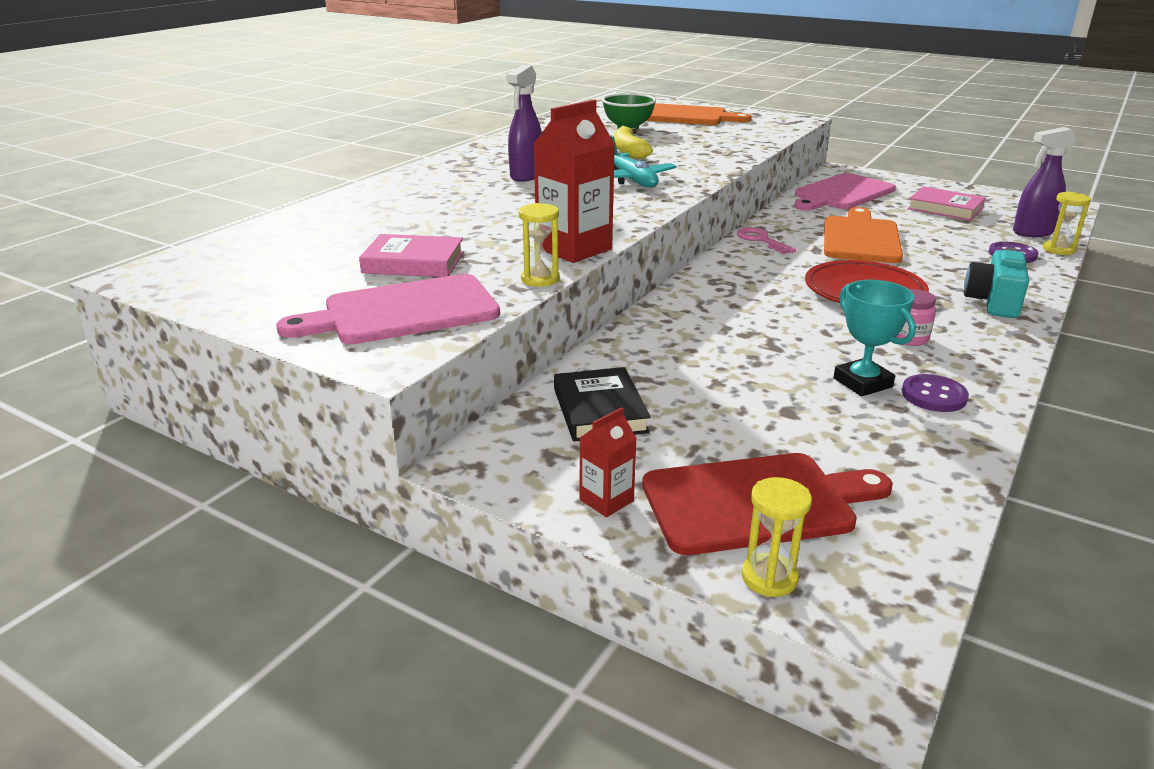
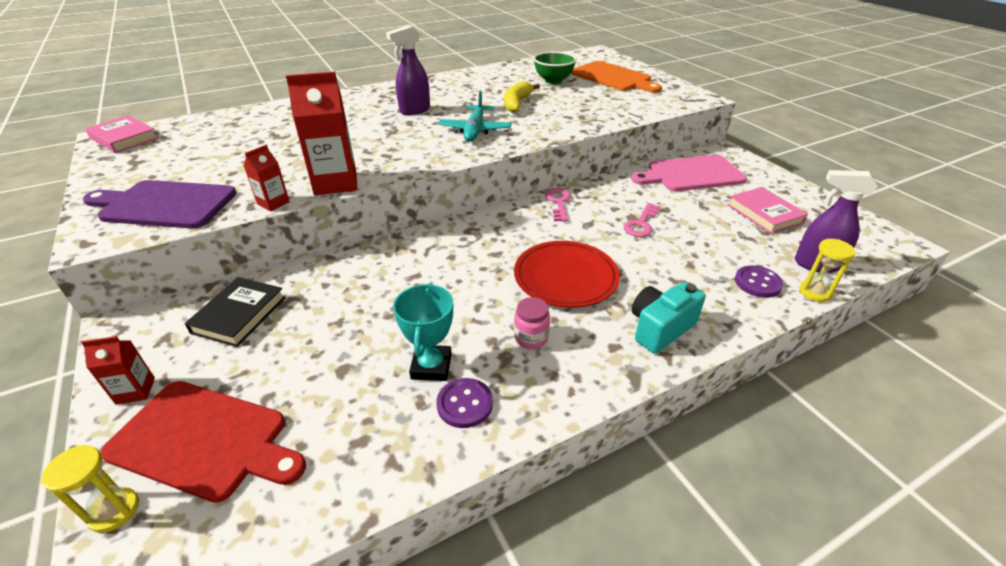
camera: 30 degrees right, 10 degrees up
pink cutting board [276,274,500,344] -> purple cutting board [83,180,237,229]
pink book [359,234,464,277] -> pink book moved to [85,115,159,153]
yellow hourglass [519,203,560,287] -> red carton [244,145,290,211]
orange cutting board [824,207,903,263] -> pink key [624,203,661,237]

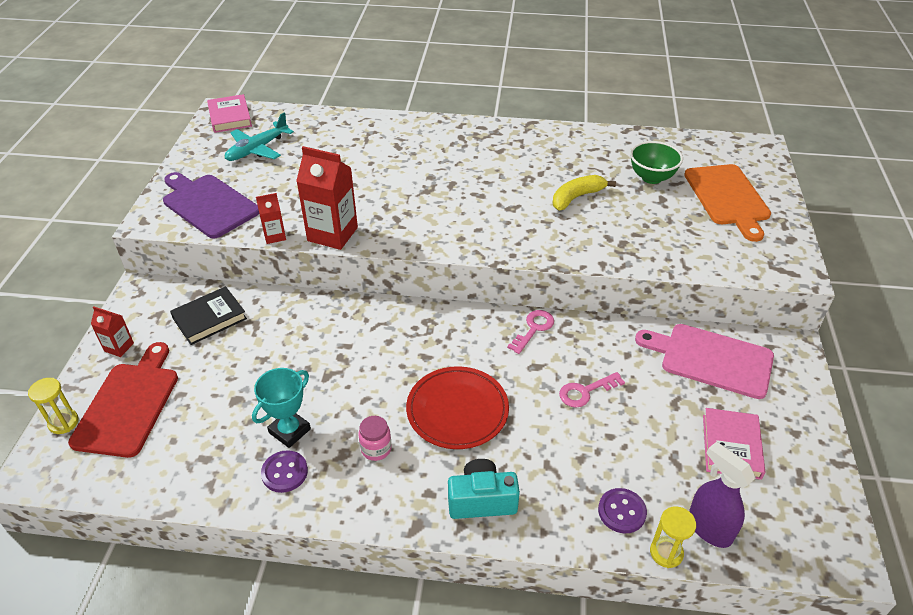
camera: 35 degrees right, 5 degrees up
red cutting board [100,381,306,503] -> red cutting board turned 135 degrees counterclockwise [68,342,178,458]
purple spray bottle [386,25,430,115] -> none
turquoise plane [438,90,512,142] -> turquoise plane moved to [225,112,294,161]

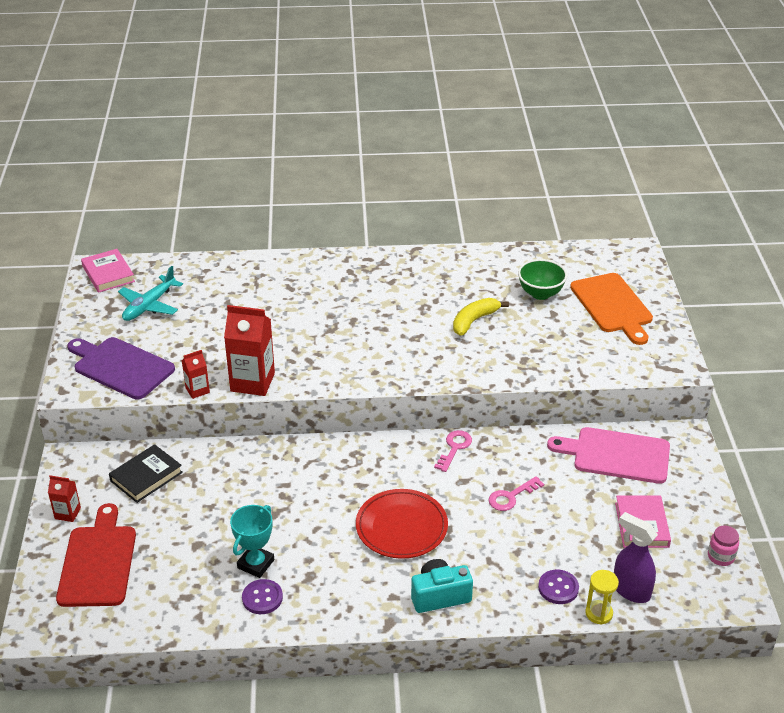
camera: 10 degrees left, 5 degrees down
yellow hourglass [28,378,79,434] -> none
pink jar [359,416,392,461] -> pink jar moved to [708,526,739,566]

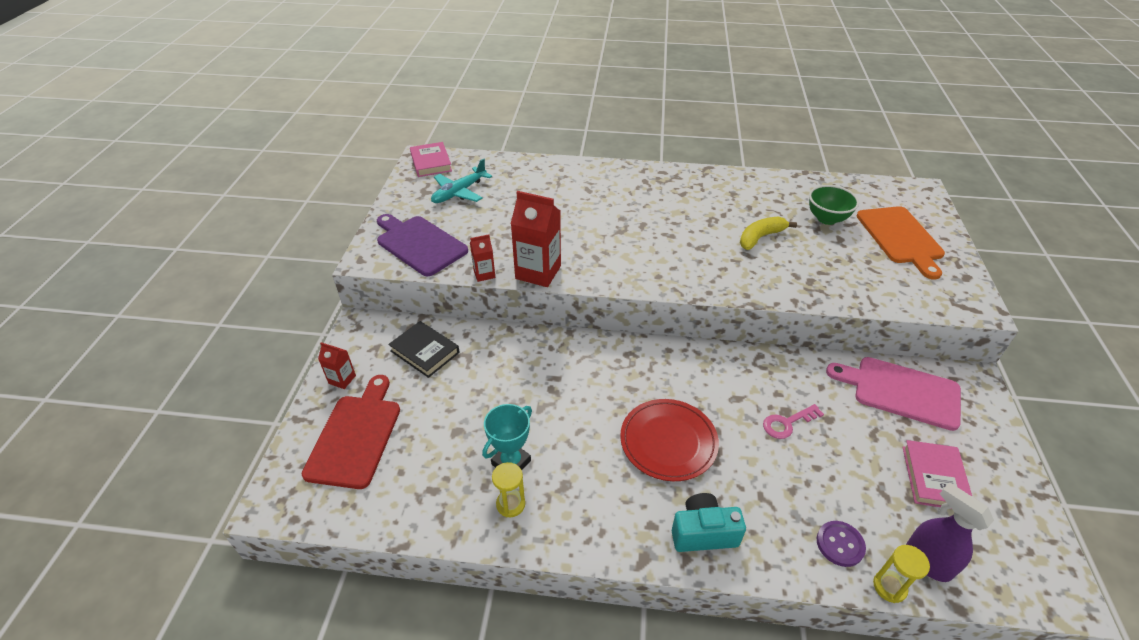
camera: 10 degrees right, 5 degrees up
black book [109,444,183,503] -> black book turned 75 degrees clockwise [388,321,460,378]
purple button [242,579,283,614] -> yellow hourglass [492,462,525,517]
pink key [434,430,472,472] -> none
pink jar [708,526,739,566] -> none

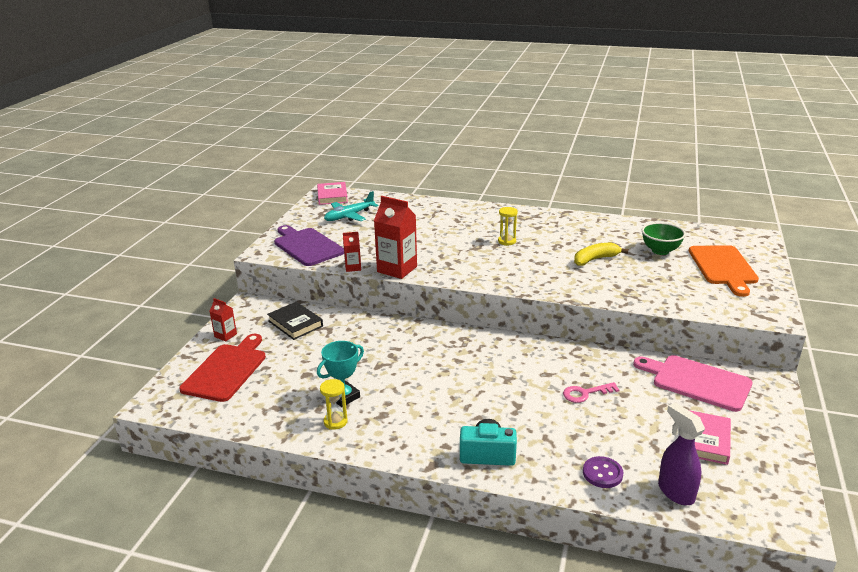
camera: 10 degrees right, 15 degrees down
red plate [620,399,719,481] -> none
yellow hourglass [873,545,930,603] -> yellow hourglass moved to [498,207,518,246]

